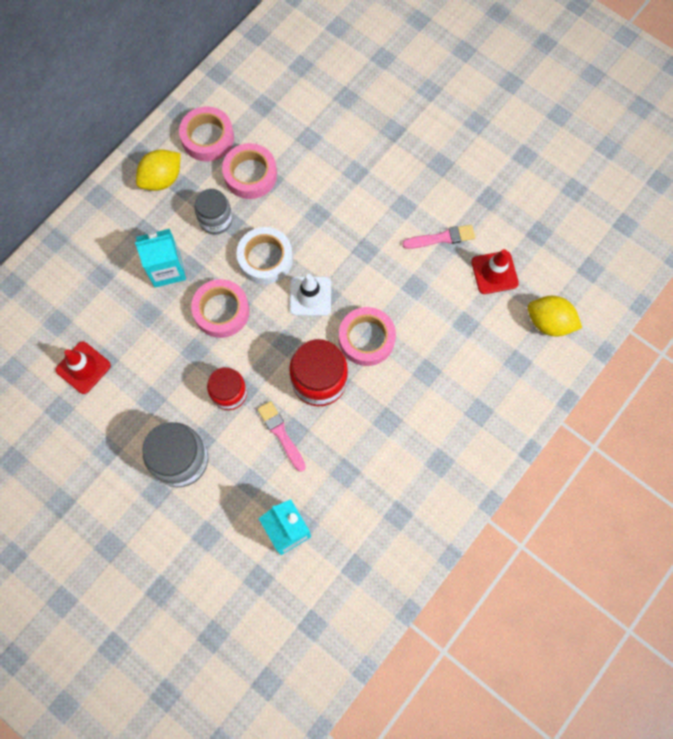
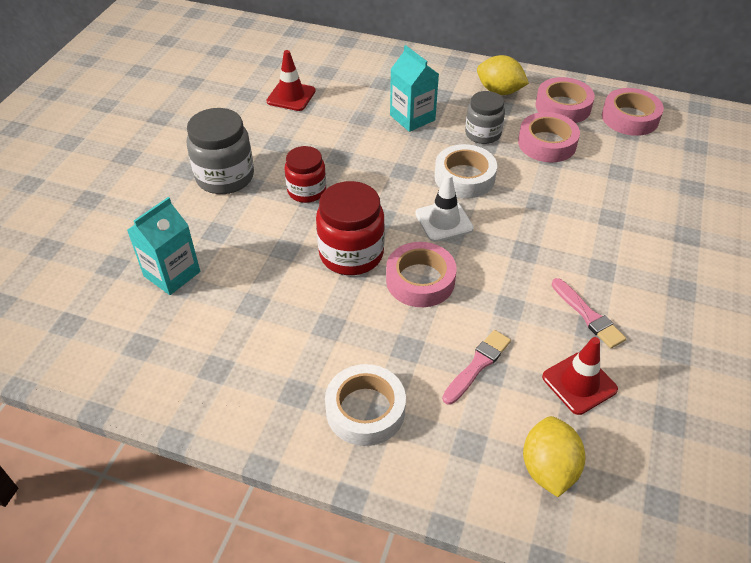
camera: 70 degrees right, 25 degrees down
pink tape [191,279,249,338] -> pink tape moved to [602,88,664,136]
pink brush [257,401,306,472] -> pink brush moved to [442,330,511,405]
none -> white tape [325,364,406,446]

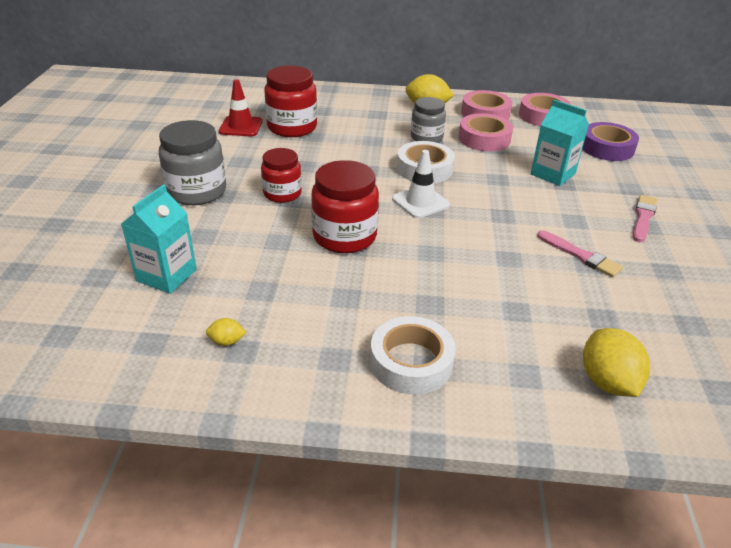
camera: 15 degrees left, 10 degrees down
pink tape [386,242,457,307] -> none
turquoise carton [390,45,439,132] -> turquoise carton moved to [531,100,589,186]
pink brush [442,330,511,405] -> pink brush moved to [633,195,657,242]
red traffic cone [542,337,618,415] -> none
none -> yellow lemon [206,318,246,346]
none -> red jar [264,66,317,137]
none -> purple tape [582,122,639,161]

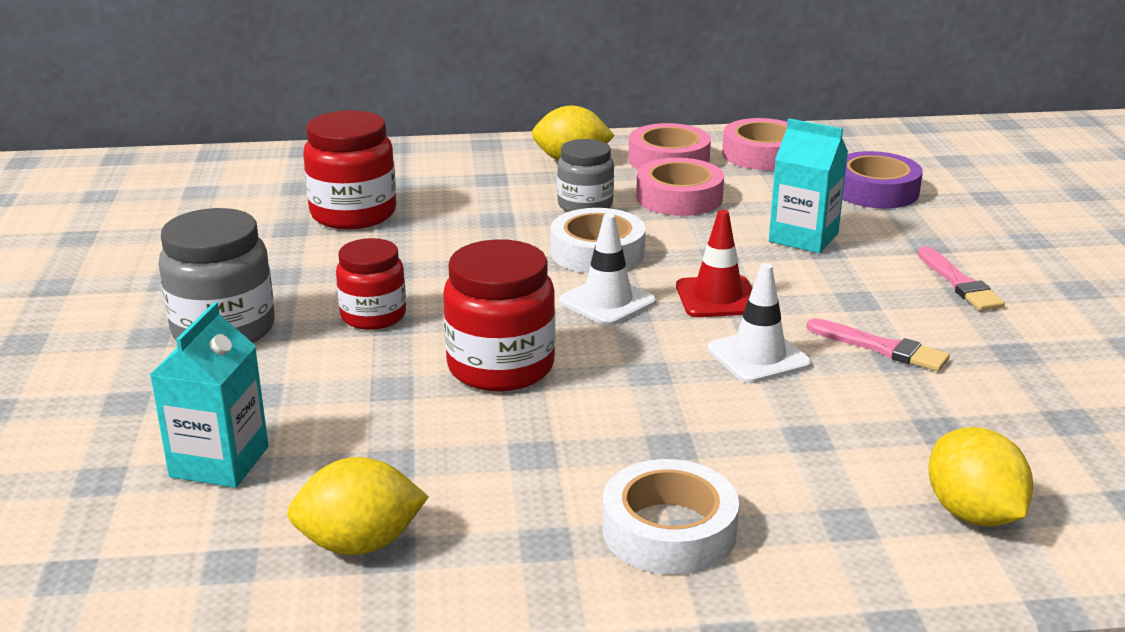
camera: 10 degrees left, 10 degrees down
yellow lemon [206,318,246,346] -> yellow lemon [287,457,429,555], size x2.05
red traffic cone [219,79,263,136] -> red traffic cone moved to [676,210,752,317]
pink brush [633,195,657,242] -> pink brush turned 150 degrees clockwise [918,246,1005,311]
none -> white traffic cone [707,263,811,383]

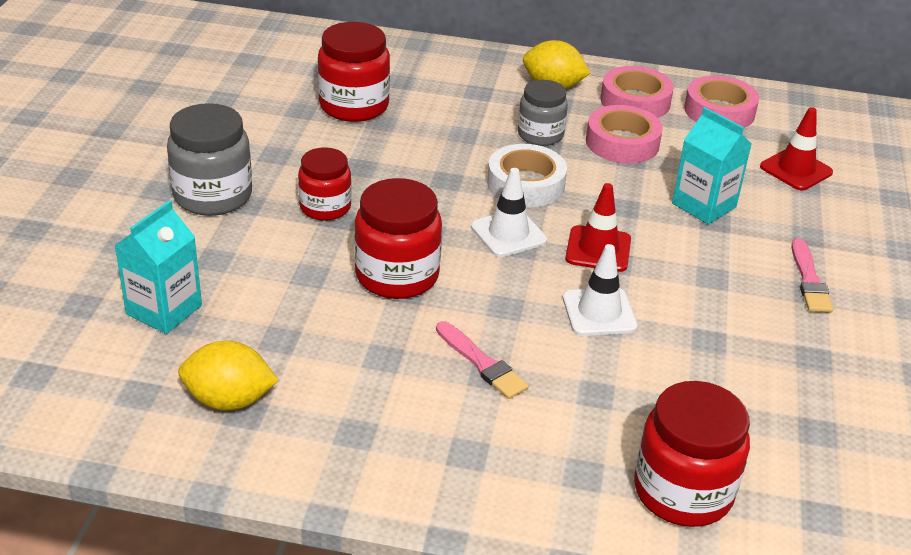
camera: 15 degrees right, 10 degrees up
white tape [602,459,739,575] -> none
pink brush [806,318,950,371] -> pink brush moved to [436,321,528,399]
purple tape [842,151,923,208] -> red traffic cone [760,107,833,191]
yellow lemon [928,427,1033,527] -> red jar [634,381,750,527]

